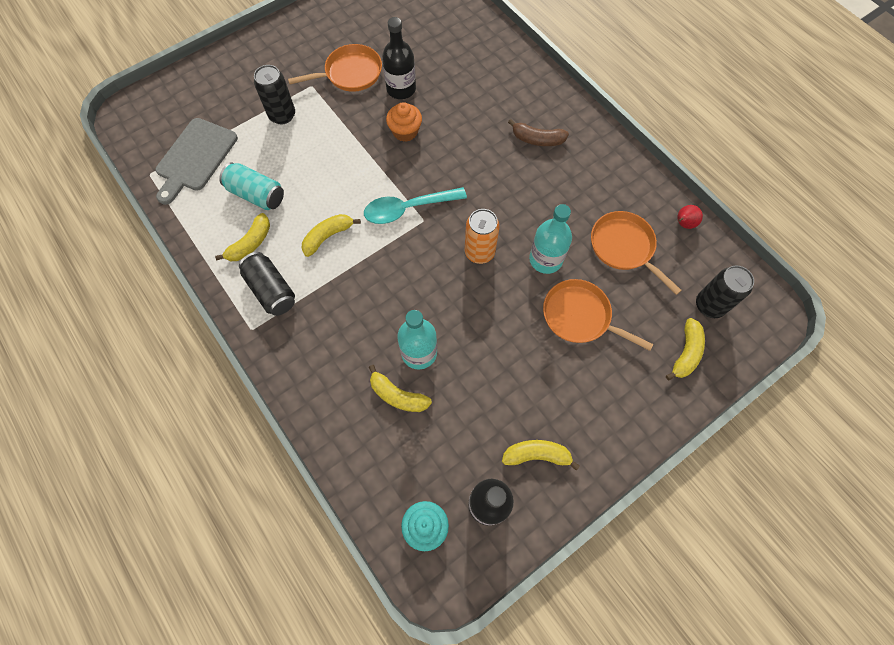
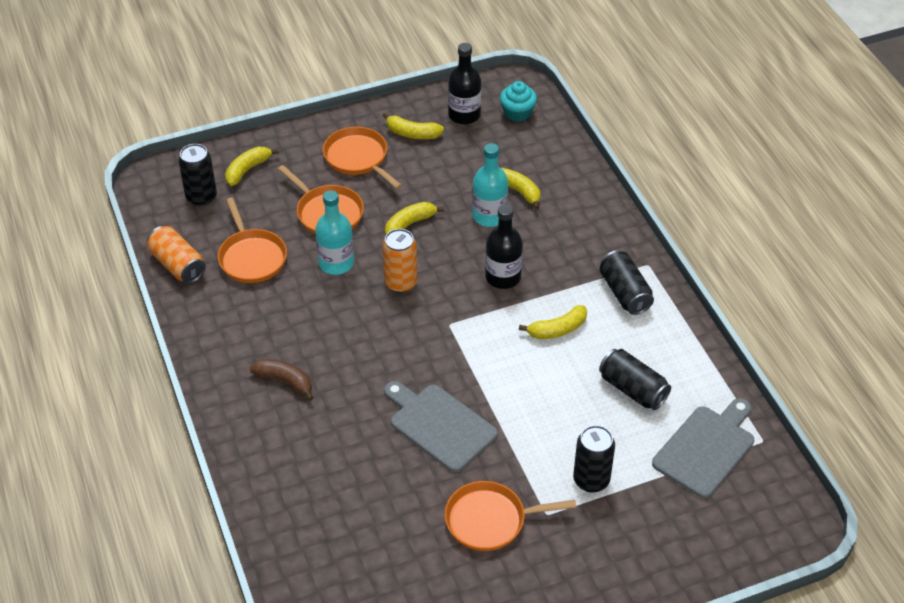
camera: 165 degrees left, 20 degrees down
yellow banana [215,213,270,261] -> yellow banana moved to [385,202,444,235]
turquoise can [219,163,284,210] -> black can [599,349,671,410]
turquoise spoon [364,187,467,224] -> none
black bottle [382,17,416,99] -> black bottle moved to [485,204,523,289]
orange cupcake [386,102,422,142] -> grey cutting board [384,381,498,472]
red pear [677,205,703,229] -> orange can [147,226,206,284]
none -> orange pan [323,127,402,189]

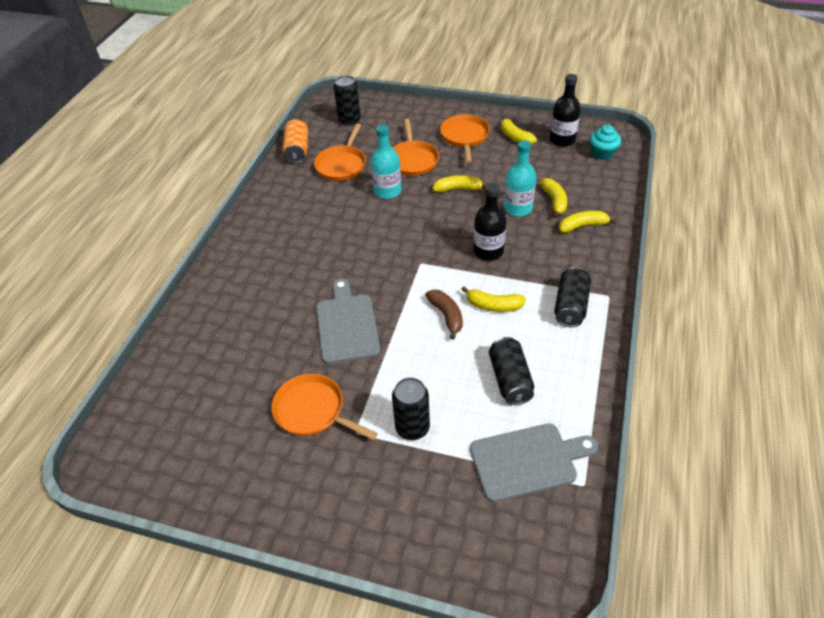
camera: 40 degrees right, 0 degrees up
yellow banana [225,147,279,186] -> yellow banana moved to [559,211,617,233]
brown banana [250,359,313,401] -> brown banana moved to [425,290,463,340]
orange can [382,229,417,293] -> none

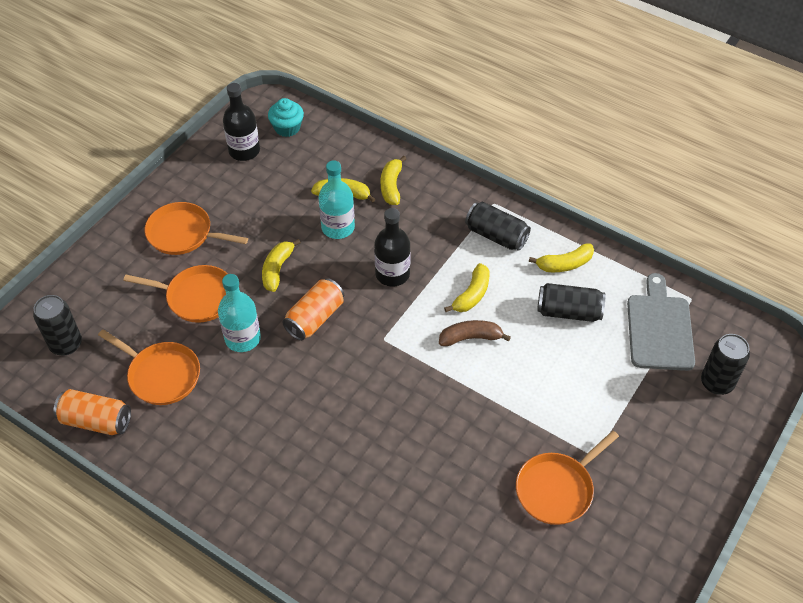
camera: 75 degrees left, 5 degrees up
grey cutting board [316,279,380,364] -> none
black can [392,377,430,440] -> black can moved to [701,334,750,395]
yellow banana [501,116,537,145] -> yellow banana moved to [529,243,594,272]
none -> orange can [282,278,344,341]

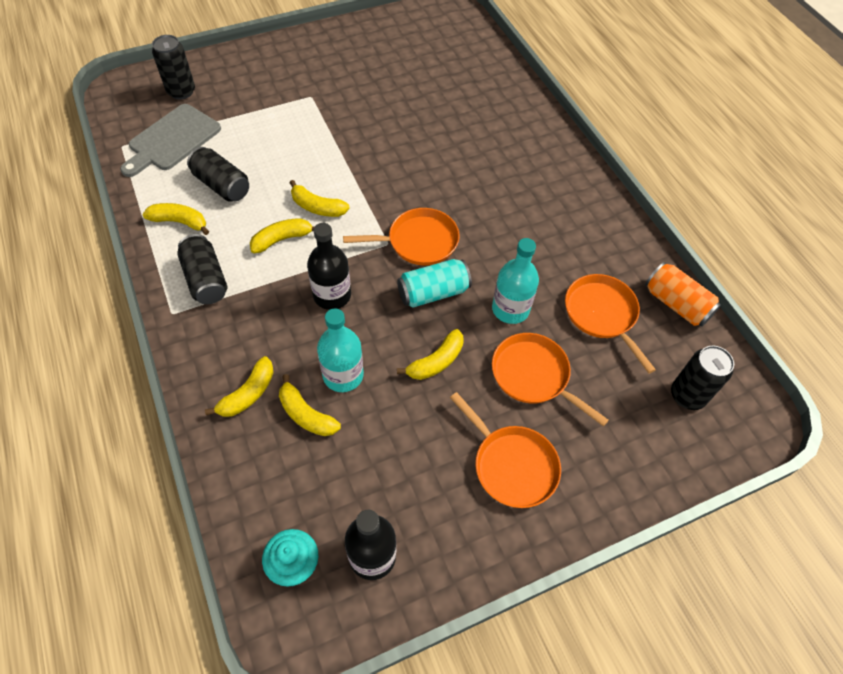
camera: 150 degrees left, 5 degrees up
orange can [282,278,344,341] -> turquoise can [397,259,472,308]
brown banana [439,320,511,346] -> yellow banana [290,180,350,217]
orange pan [516,431,619,525] -> orange pan moved to [343,208,460,266]

